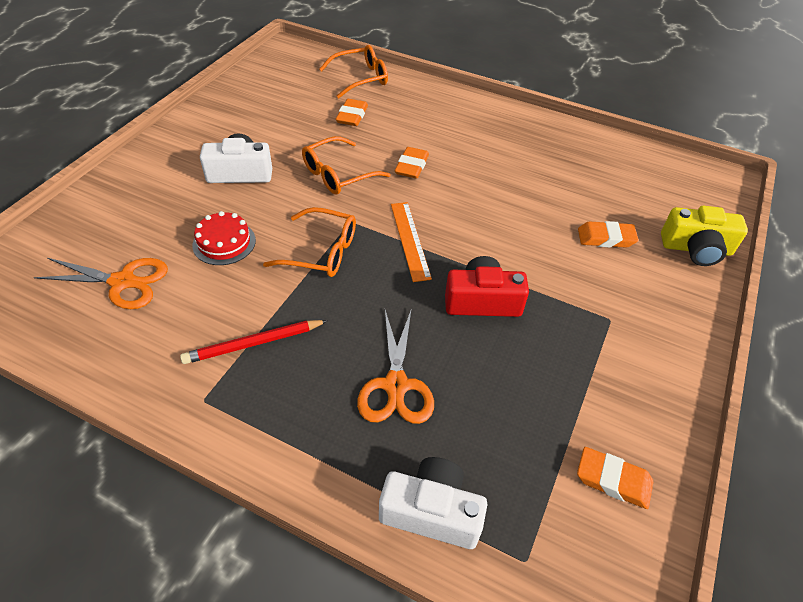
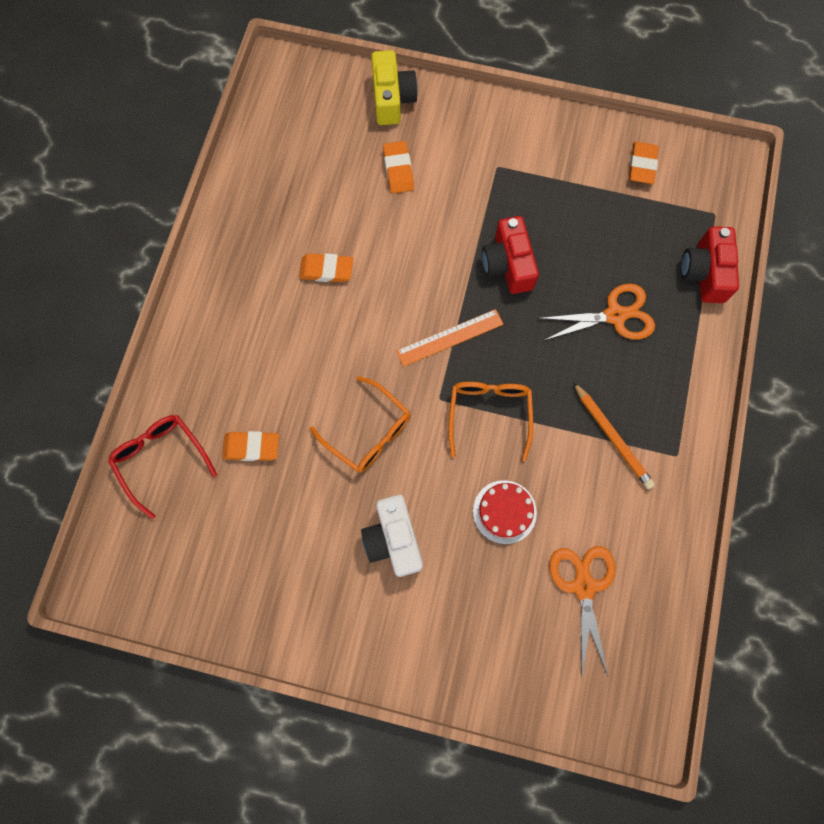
camera: 100 degrees left, 25 degrees up
red pencil [180,320,328,364] -> orange pencil [573,382,655,489]
orange glasses [319,45,388,98] -> red glasses [108,415,217,519]
white camera [379,457,487,549] -> red camera [680,226,739,303]
orange eraser [395,147,429,179] -> orange eraser moved to [299,253,353,282]

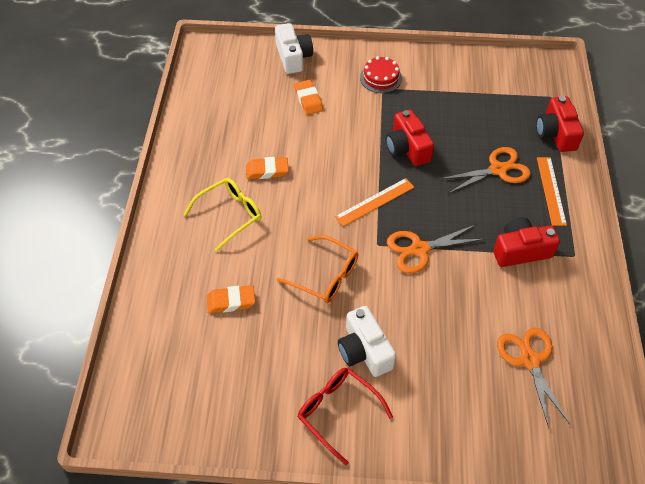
camera: 10 degrees left, 20 degrees down
red glasses [108,415,217,519] -> red glasses moved to [298,368,393,465]
yellow camera [371,50,418,125] -> white camera [275,23,313,74]
orange glasses [448,382,533,461] -> orange scissors [387,225,484,273]
red cake [473,480,537,544] -> red cake moved to [360,56,402,93]
orange pencil [573,382,655,489] -> red camera [493,217,560,267]
orange eraser [629,142,659,184] -> none
none -> yellow glasses [183,178,261,251]
none -> orange ruler [537,157,567,226]

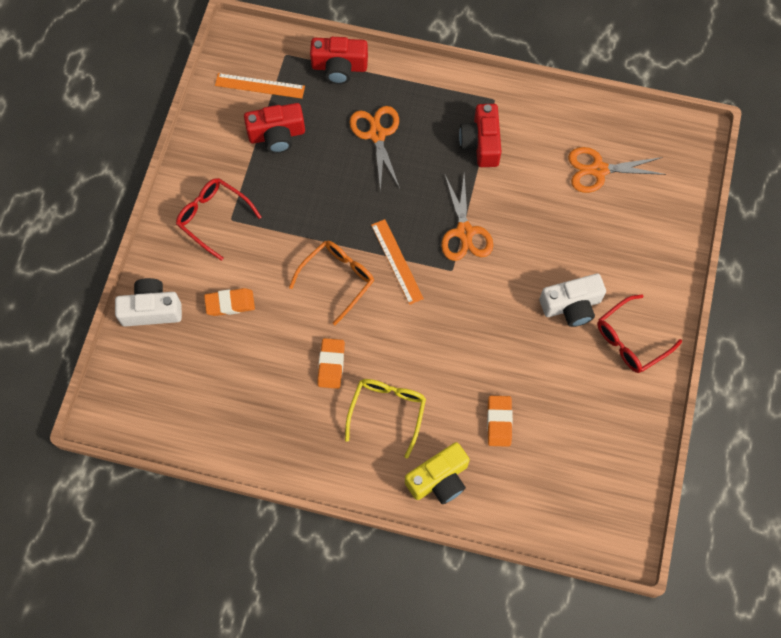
camera: 80 degrees left, 15 degrees up
yellow glasses [183,178,261,251] -> yellow glasses turned 45 degrees clockwise [345,379,426,458]
orange glasses [277,235,358,303] -> orange glasses moved to [289,241,374,325]
red cake [360,56,402,93] -> red glasses [176,178,262,261]
red camera [386,109,434,166] -> red camera moved to [244,103,305,153]
orange ruler [537,157,567,226] -> orange ruler moved to [215,73,305,99]
none -> yellow camera [405,442,470,504]

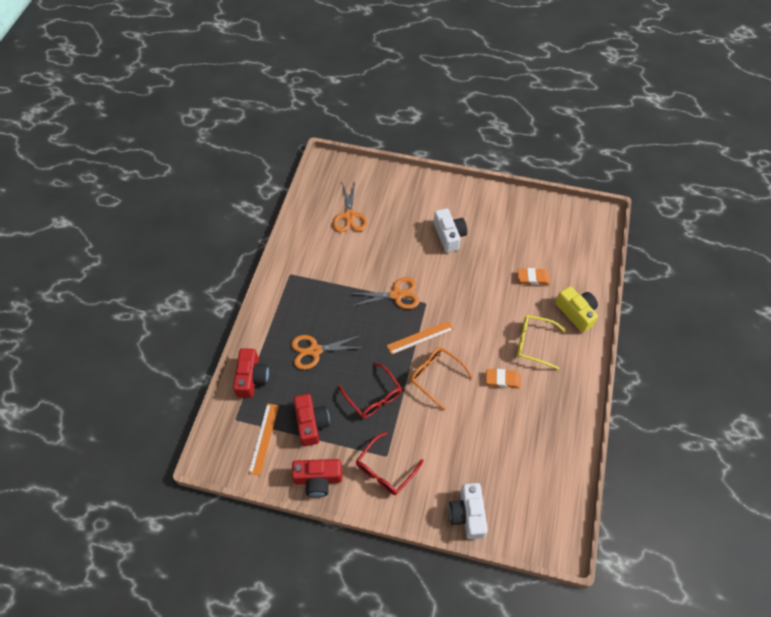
camera: 90 degrees left, 10 degrees down
orange eraser [204,288,255,316] -> none
red camera [459,104,501,167] -> red camera moved to [292,459,342,497]
red glasses [597,295,682,373] -> red glasses moved to [338,362,402,418]

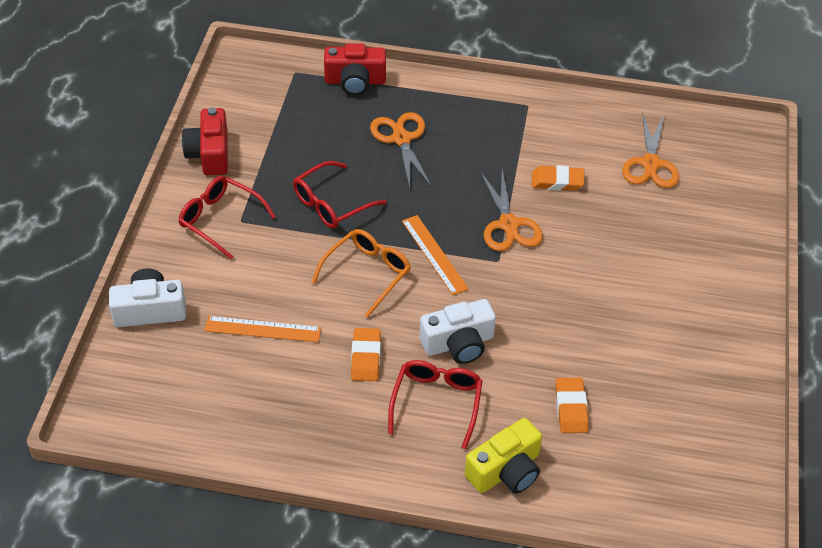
camera: 85 degrees right, 10 degrees down
orange ruler [249,403,279,476] -> orange ruler moved to [204,316,321,342]
red camera [294,394,330,446] -> none
orange scissors [333,181,367,232] -> orange scissors turned 75 degrees counterclockwise [622,112,679,188]
white camera [434,208,467,253] -> white camera moved to [419,299,496,364]
yellow glasses [517,315,566,370] -> red glasses [388,360,483,449]
none -> orange eraser [532,165,584,191]

